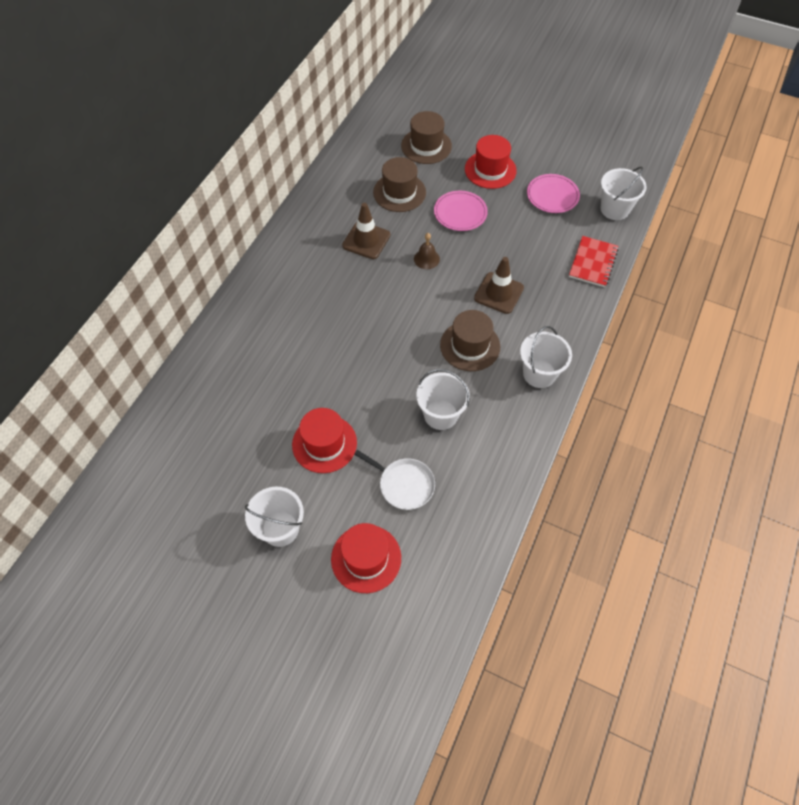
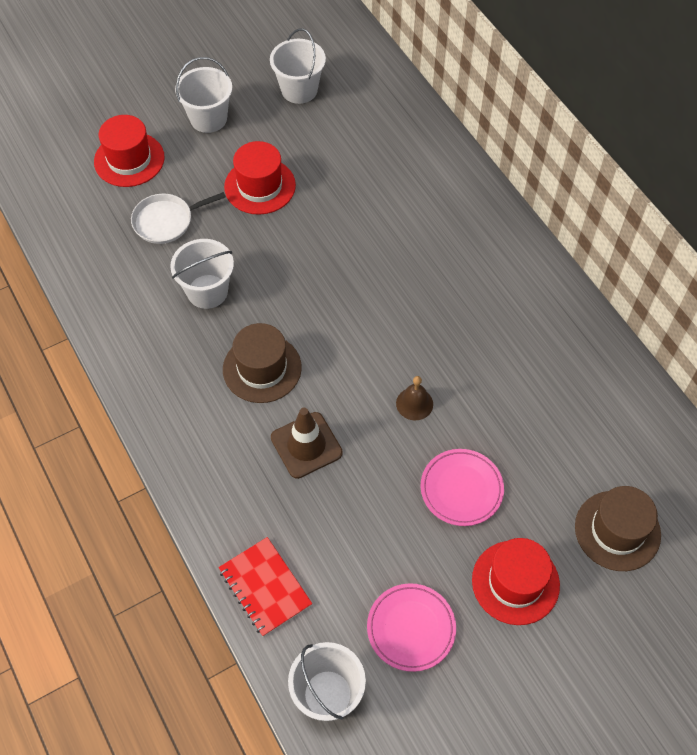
camera: 125 degrees right, 0 degrees up
brown traffic cone [342,203,390,259] -> none
brown hat [373,157,426,212] -> none
white bucket [520,326,572,388] -> white bucket moved to [270,28,326,104]

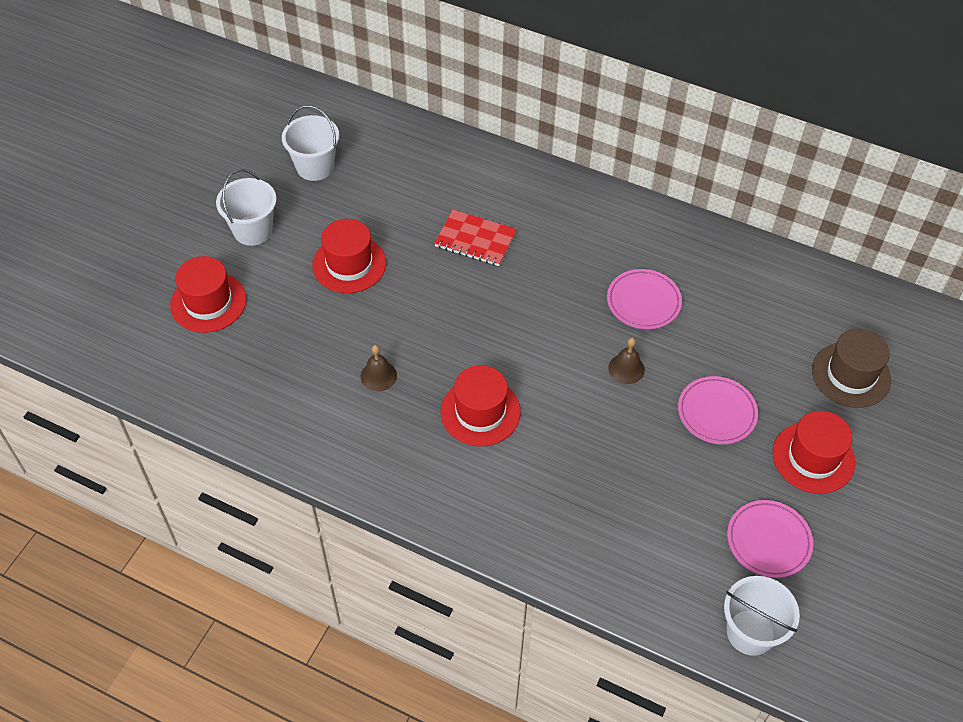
camera: 35 degrees left, 5 degrees down
white pan [131,192,226,244] -> none
white bucket [170,239,234,309] -> brown bell [361,345,397,391]
red notebook [218,537,313,637] -> red notebook moved to [434,210,517,266]
brown hat [223,323,302,403] -> red hat [440,365,521,446]
brown traffic cone [271,408,343,479] -> none
none -> pink plate [607,269,682,329]

